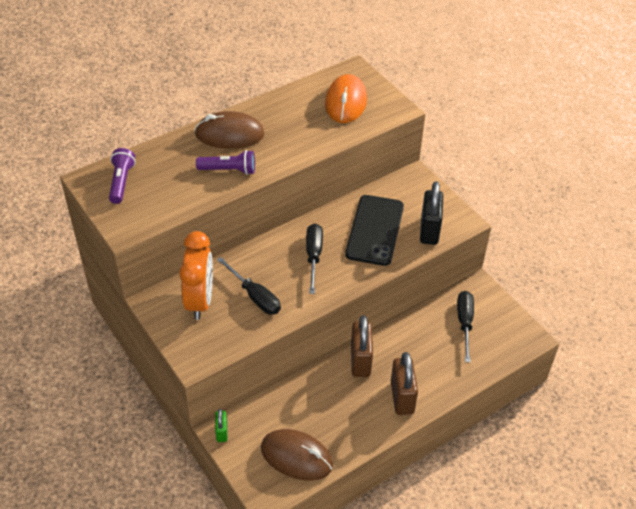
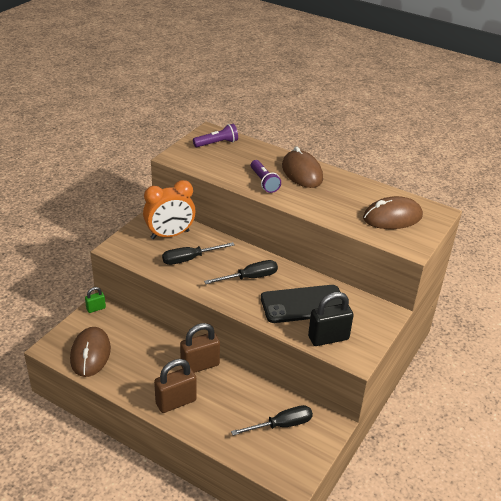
camera: 65 degrees right, 10 degrees down
black screwdriver [217,257,281,315] -> black screwdriver turned 45 degrees clockwise [162,242,234,265]
orange mouse [325,74,367,123] -> brown mouse [363,196,423,229]

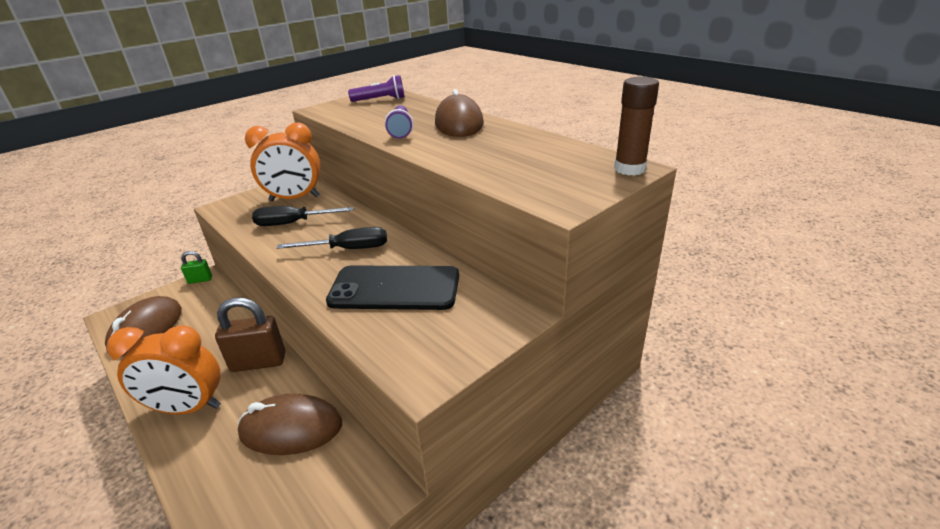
camera: 20 degrees right, 5 degrees down
brown padlock [154,359,197,413] -> orange clock [106,325,221,414]
black screwdriver [231,405,313,435] -> none
black padlock [308,292,354,346] -> none
brown mouse [363,196,423,229] -> brown mouse moved to [238,393,342,455]
none -> brown glue stick [614,76,659,176]

